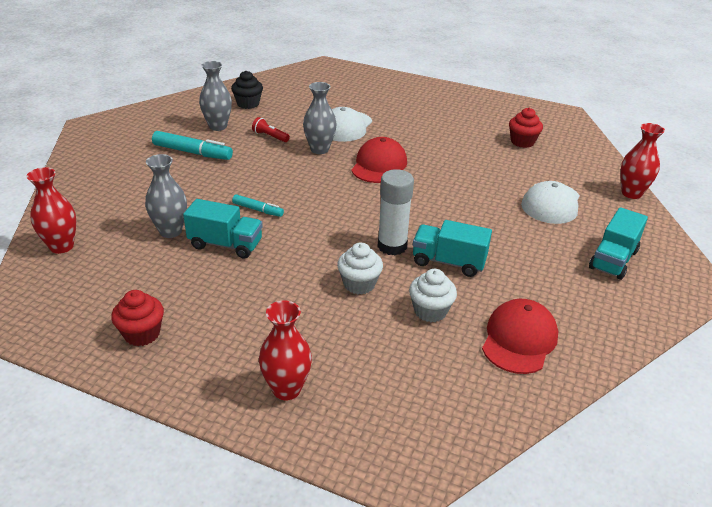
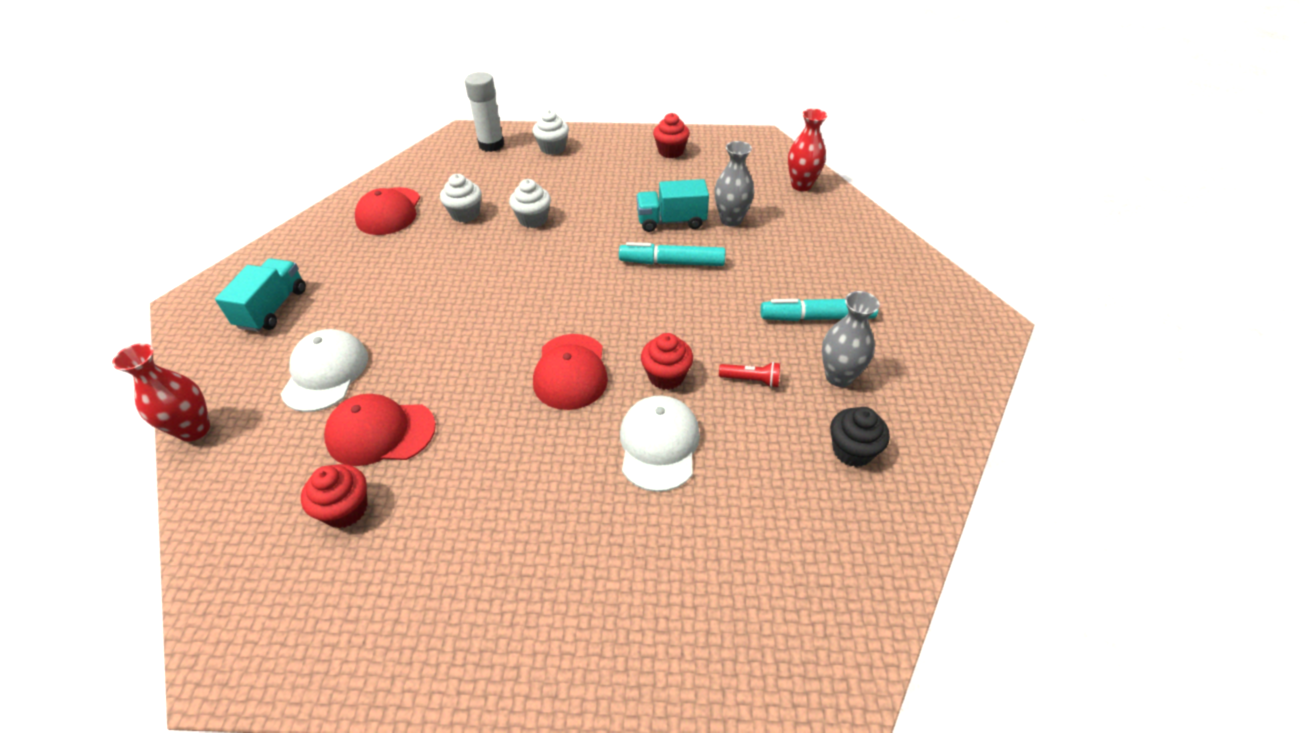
camera: 160 degrees right, 10 degrees up
turquoise marker [232,194,284,217] -> turquoise marker [619,242,725,266], size x1.72
red vase [259,301,312,400] -> white cupcake [532,110,569,155]
grey vase [303,82,337,154] -> red cupcake [641,333,693,390]
white glue stick [377,169,414,255] -> white glue stick moved to [465,72,504,152]
turquoise truck [413,220,492,277] -> none
none -> red cap [324,394,436,466]

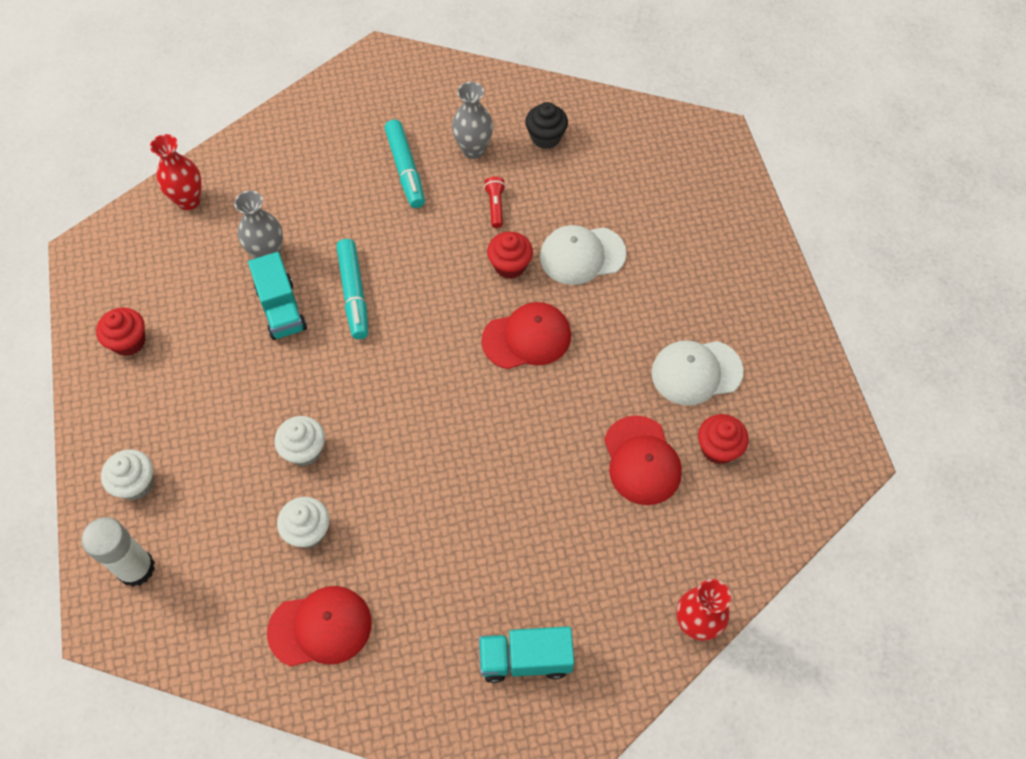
camera: 105 degrees left, 15 degrees up
white cap [281,329,368,412] -> white cap moved to [651,340,744,406]

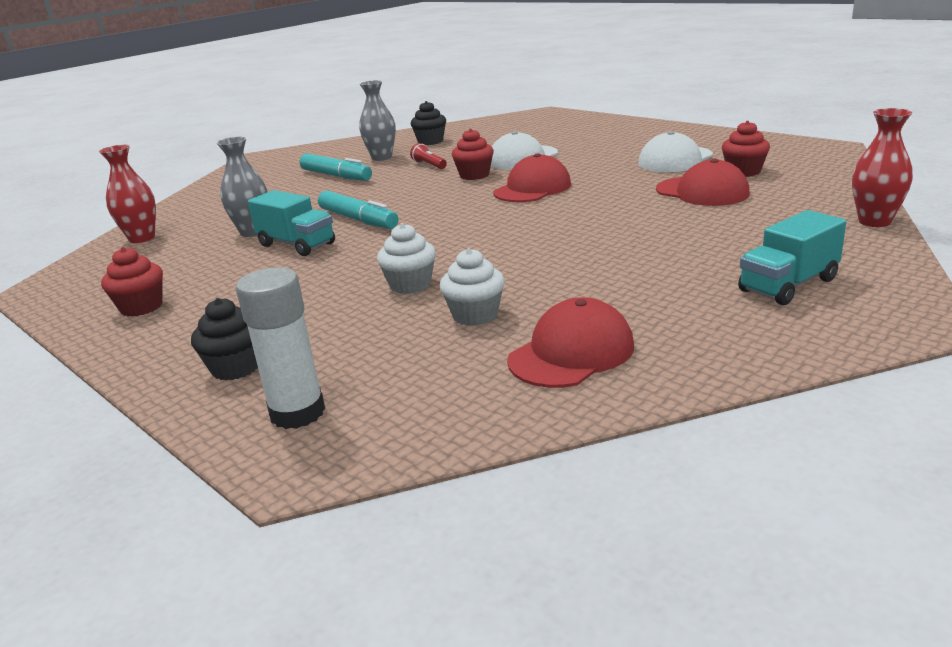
camera: 30 degrees left, 35 degrees down
white cupcake [101,449,154,500] -> black cupcake [191,298,258,380]

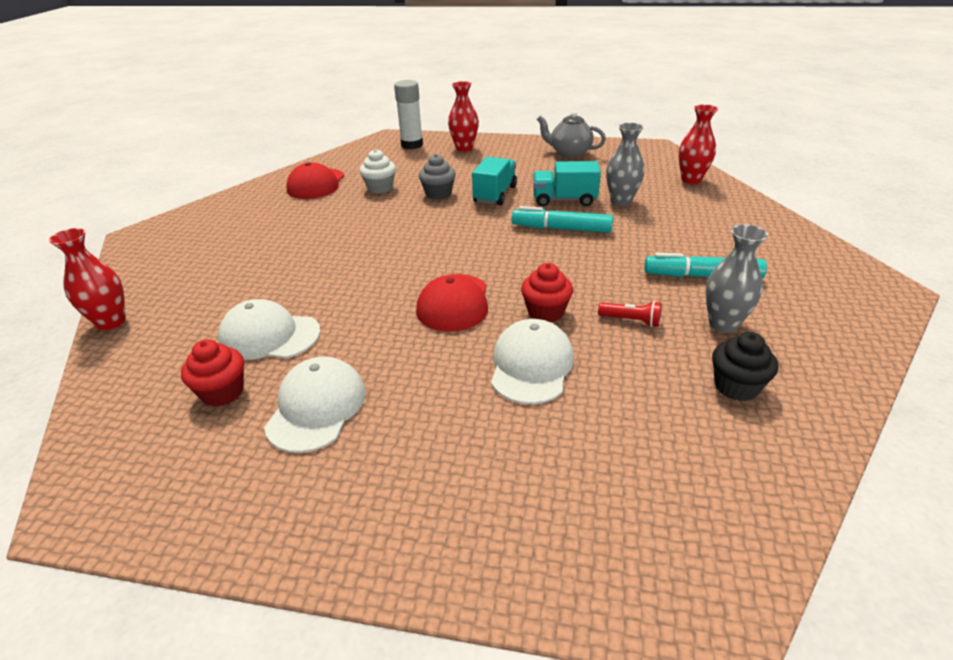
camera: 145 degrees right, 10 degrees up
red cupcake [101,247,163,317] -> grey teapot [537,111,606,158]
black cupcake [191,298,258,380] -> red vase [448,81,479,152]
white cupcake [377,223,436,294] -> grey cupcake [419,154,456,199]
red cap [656,159,750,206] -> white cap [218,299,320,360]
turquoise truck [738,210,846,305] -> turquoise truck moved to [472,157,517,205]

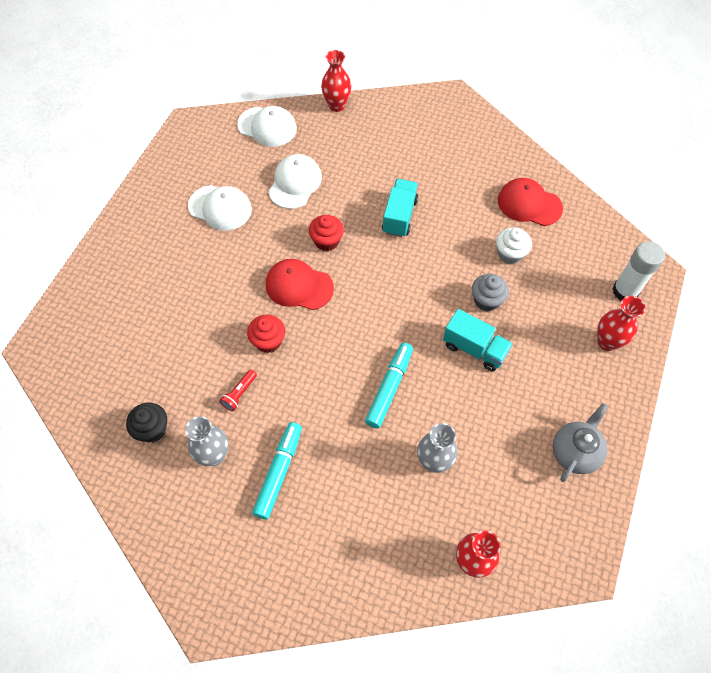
camera: 100 degrees right, 25 degrees up
red cupcake [181,339,244,407] -> red cupcake moved to [309,215,344,251]
white cap [491,319,574,404] -> white cap moved to [237,106,297,147]
turquoise truck [533,161,601,206] -> turquoise truck moved to [382,179,418,237]

